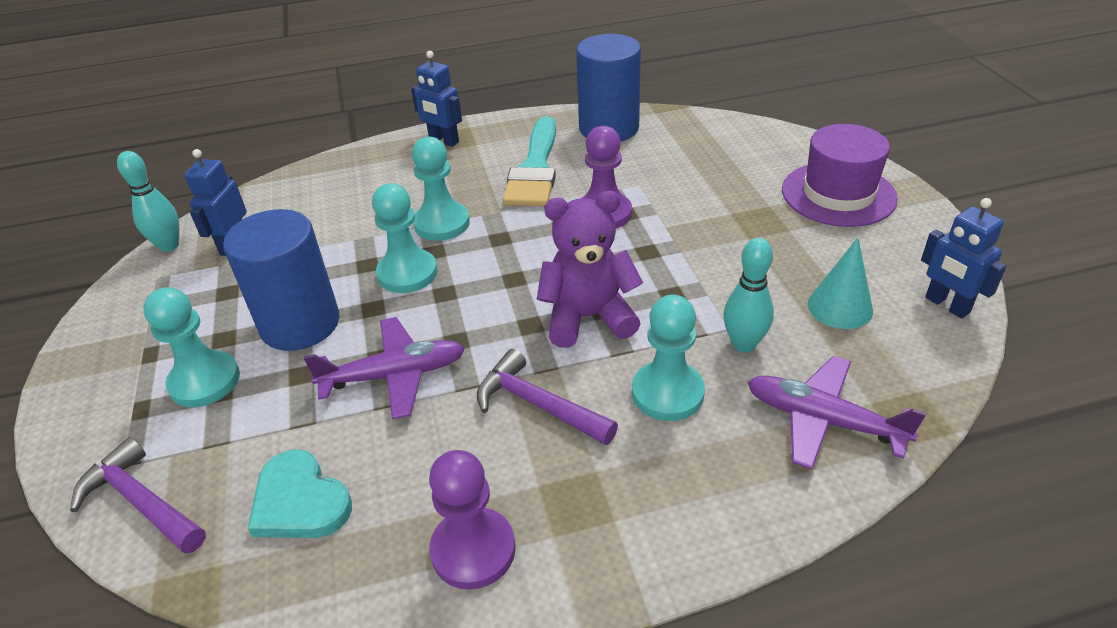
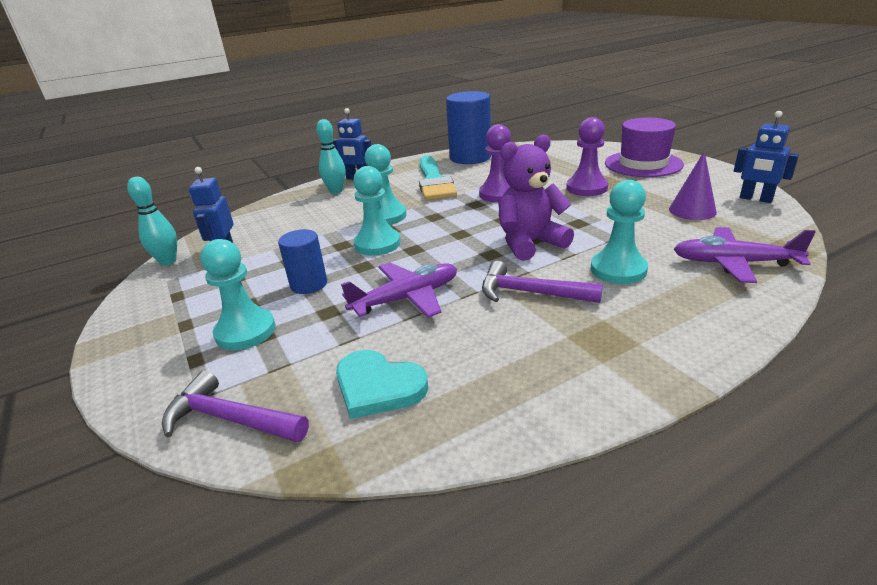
camera: 15 degrees left, 10 degrees down
blue cylinder [223,209,339,351] -> blue cylinder [278,229,327,294], size x0.57
purple pawn [429,450,516,590] -> purple pawn moved to [566,117,608,196]
turquoise bowling pin [724,238,774,353] -> turquoise bowling pin moved to [316,119,346,194]
turquoise cone [808,238,873,329] -> purple cone [669,151,717,220]

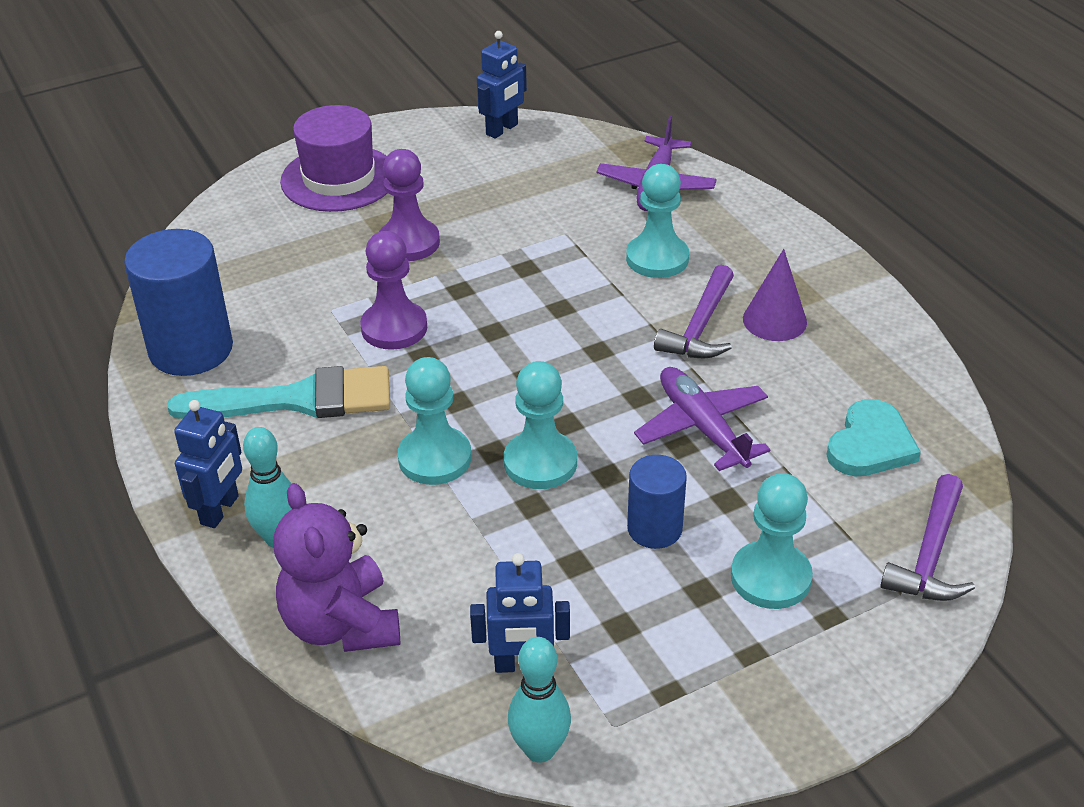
camera: 90 degrees left, 10 degrees up
purple teddy bear [498,135,574,261] -> purple teddy bear moved to [273,483,400,652]
purple cone [669,151,717,220] -> purple cone moved to [743,249,807,341]

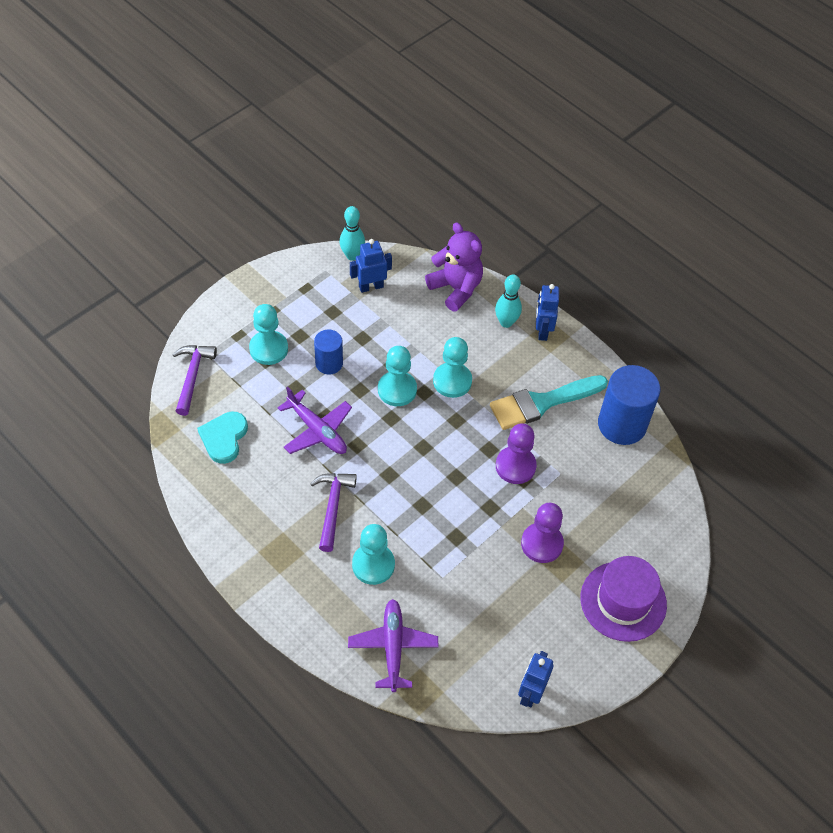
camera: 160 degrees right, 15 degrees up
purple cone [743,249,807,341] -> none

